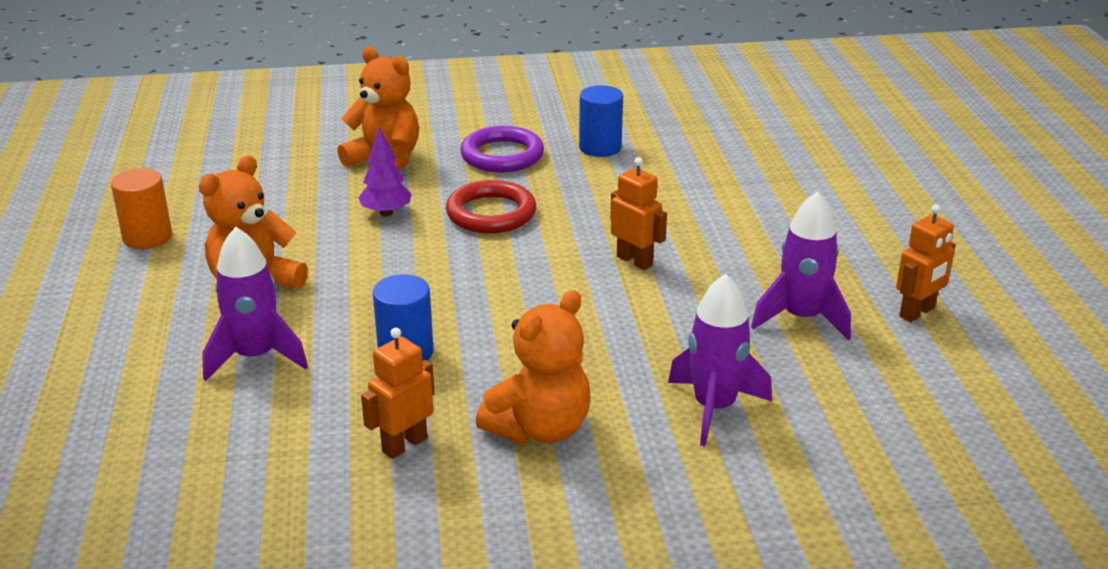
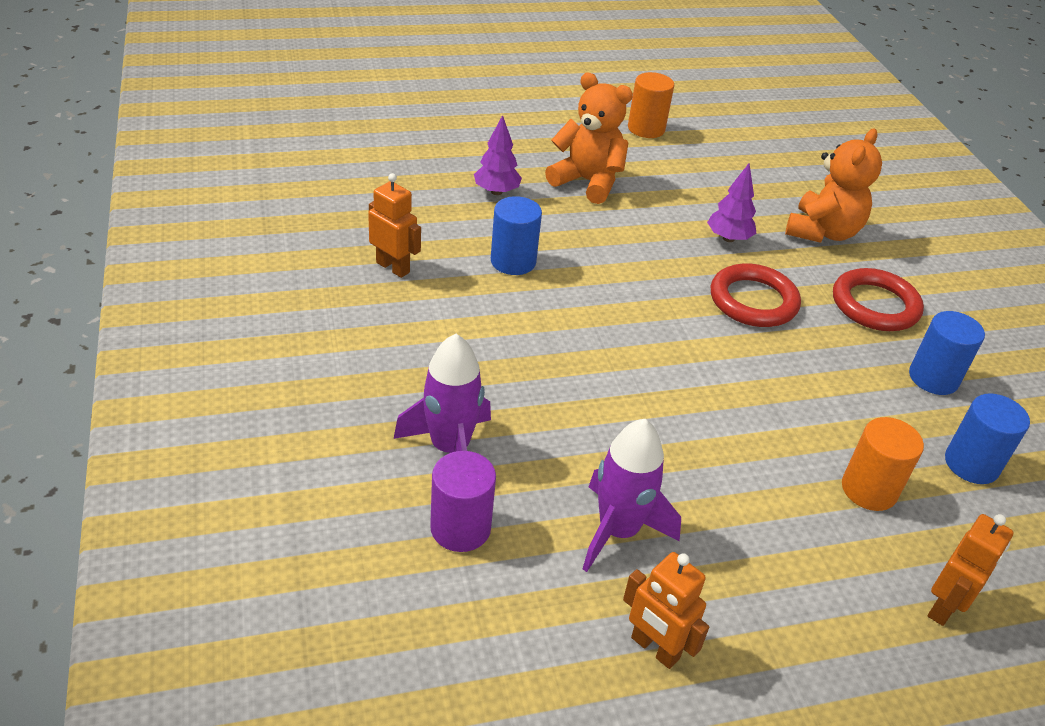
camera: 80 degrees right, 10 degrees up
purple rocket [202,227,308,381] -> purple tree [474,115,522,195]
purple ring [460,126,544,173] -> red ring [833,268,924,331]
orange teddy bear [476,290,590,444] -> none
orange robot [610,157,667,270] -> orange robot moved to [928,514,1014,626]
none -> purple cylinder [430,451,496,552]
none -> orange cylinder [842,417,924,511]
none -> blue cylinder [945,393,1030,484]

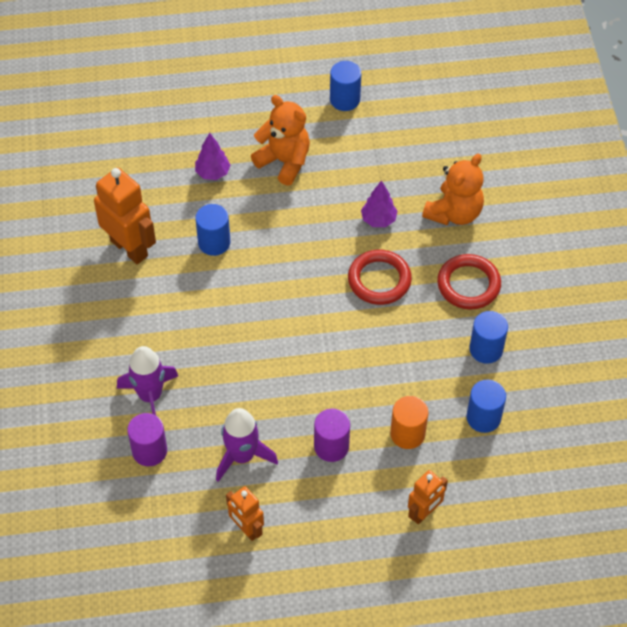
camera: 10 degrees right, 15 degrees up
orange robot [368,173,421,278] -> orange robot [94,168,156,264], size x1.69
orange cylinder [628,72,674,138] -> blue cylinder [330,61,361,111]
none -> purple cylinder [314,409,350,462]

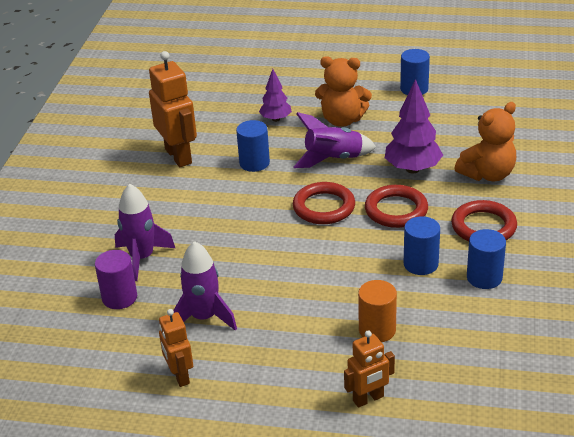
camera: 20 degrees right, 20 degrees down
orange teddy bear [251,95,310,186] -> orange teddy bear turned 135 degrees clockwise [315,56,372,127]
purple cylinder [314,409,350,462] -> none
purple tree [361,180,397,227] -> purple tree [385,79,443,173], size x1.64
blue cylinder [466,380,506,433] -> blue cylinder moved to [404,216,440,275]
none -> red ring [293,182,355,224]
none -> purple rocket [294,112,376,168]

